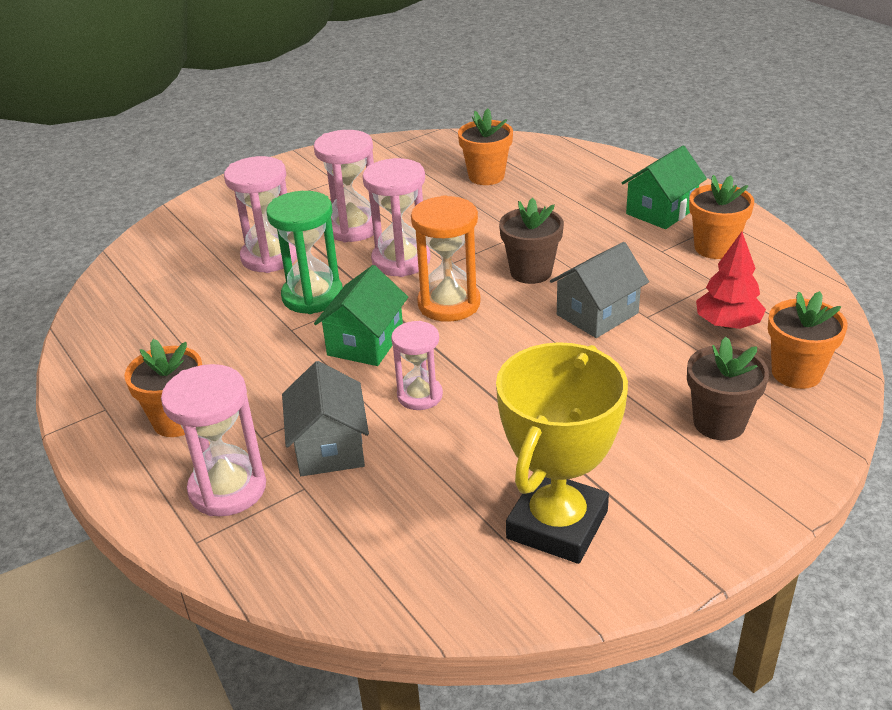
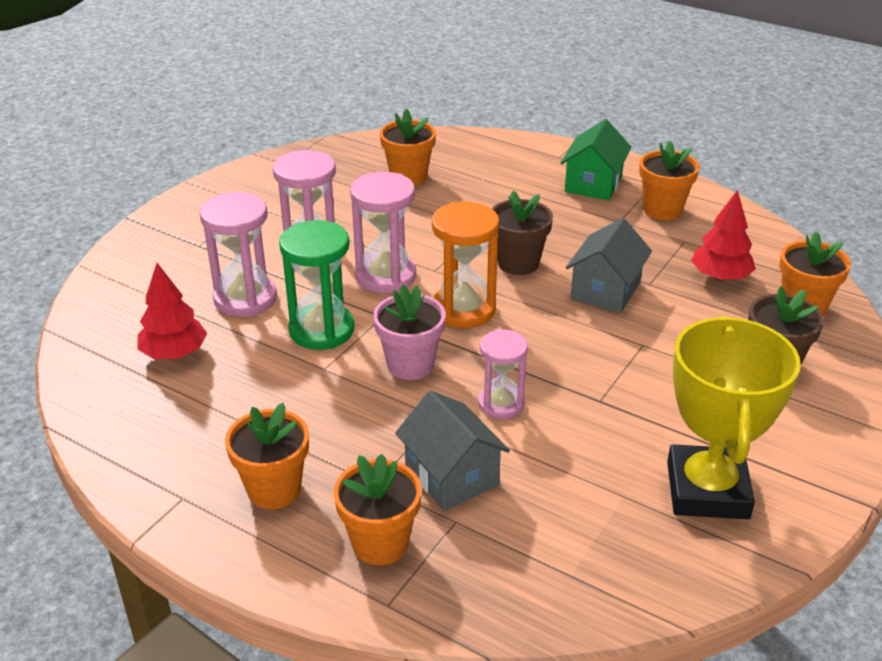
camera: 25 degrees left, 0 degrees up
pink hourglass [161,364,266,516] -> orange flower pot [333,454,422,565]
green house [314,265,408,366] -> pink flower pot [373,285,446,380]
none -> red tree [137,263,207,359]

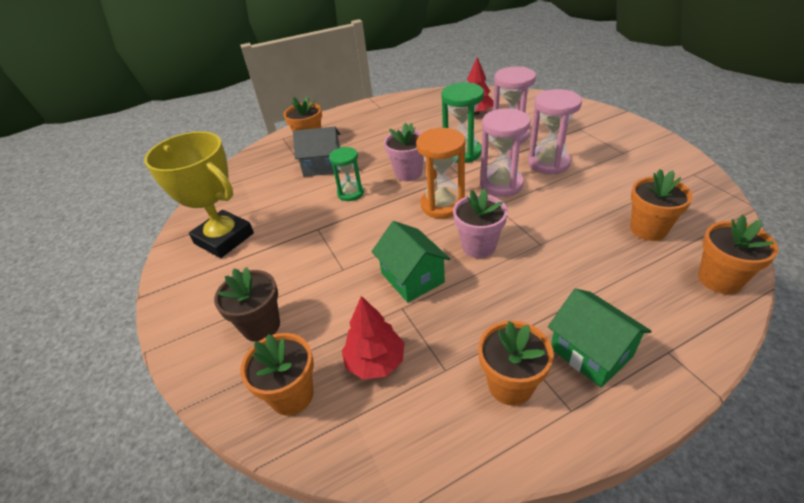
camera: 125 degrees right, 5 degrees up
orange flower pot [225,403,309,509] -> orange flower pot moved to [698,215,779,294]
pink hourglass [478,329,528,419] -> green hourglass [329,147,364,201]
brown flower pot [492,191,553,275] -> pink flower pot [453,189,508,258]
grey house [566,218,652,313] -> green house [372,221,450,303]

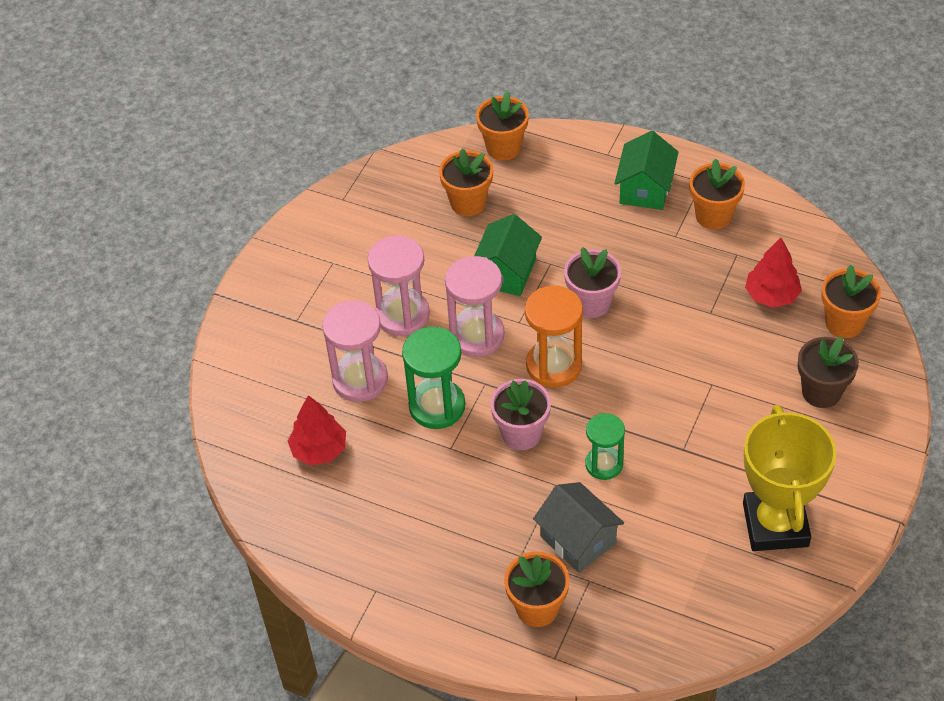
camera: 130 degrees left, 10 degrees up
green house [372,221,450,303] -> green house moved to [474,214,542,296]

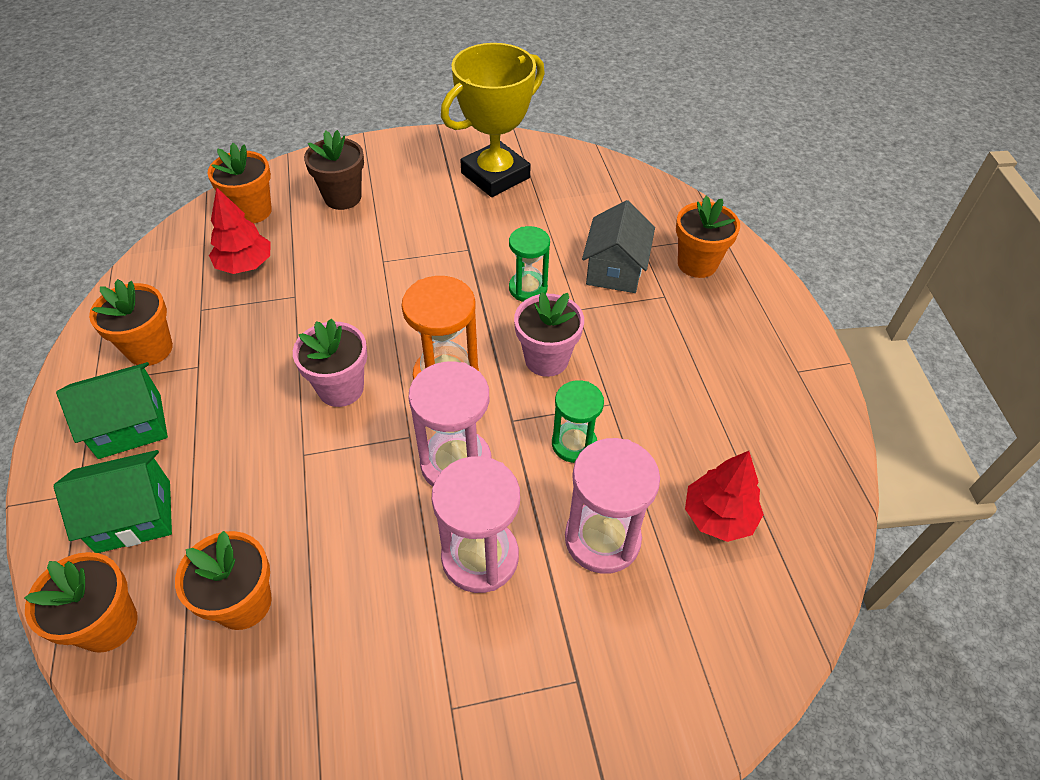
camera: 130 degrees left, 0 degrees up
green hourglass [402,327,465,429] -> green hourglass [552,380,604,463], size x0.65
green house [474,214,542,296] -> green house moved to [54,450,172,553]

